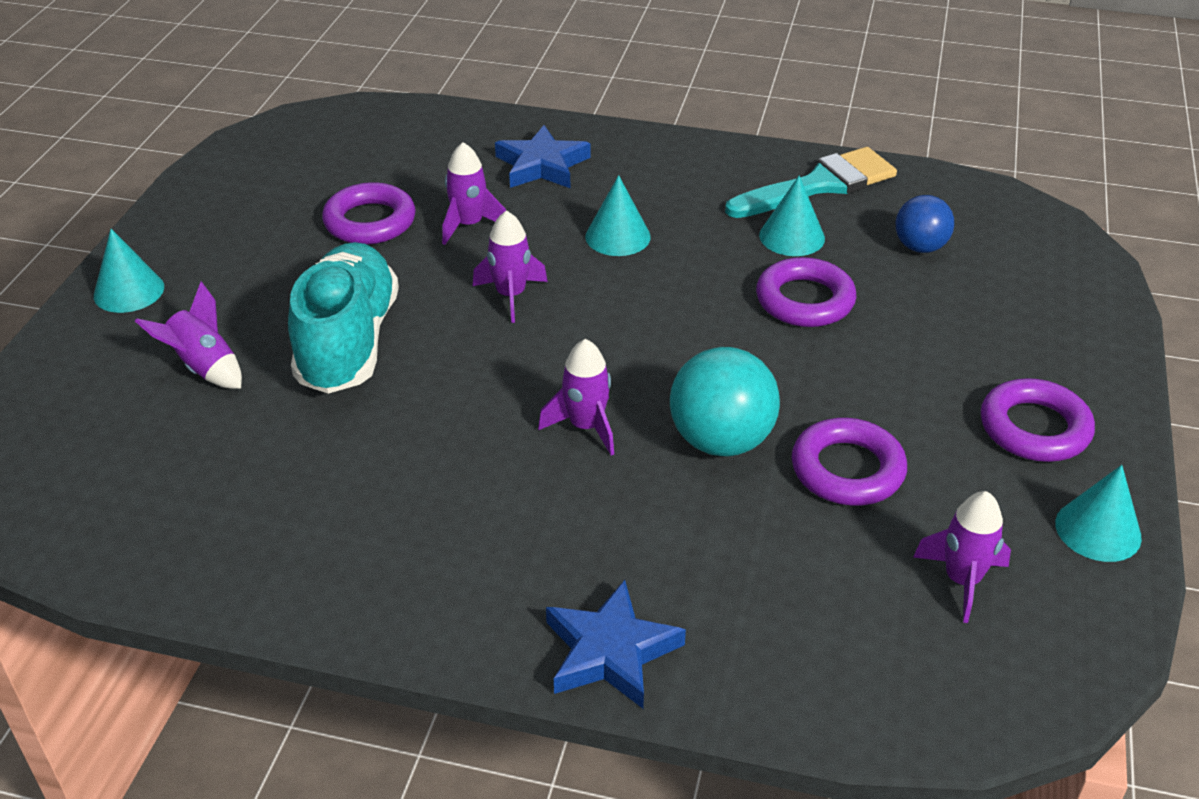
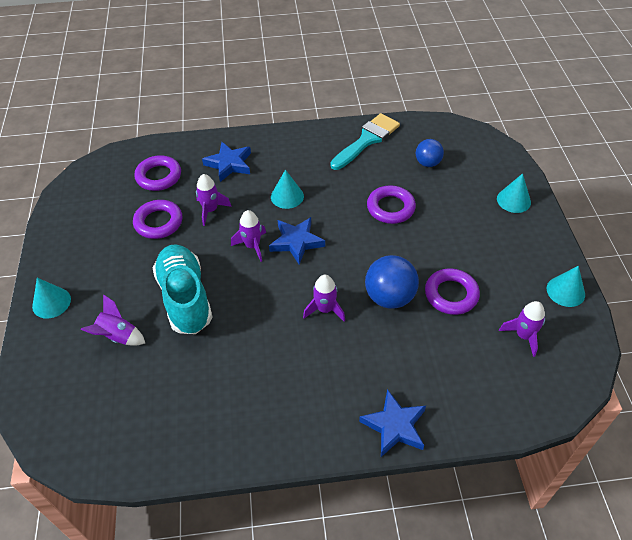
camera: 20 degrees left, 10 degrees up
turquoise ball [670,347,780,456] -> blue ball [365,255,419,309]
turquoise cone [759,176,825,256] -> turquoise cone moved to [497,173,531,213]
purple ring [981,378,1095,462] -> purple ring moved to [134,155,181,191]
none -> blue star [269,217,325,264]

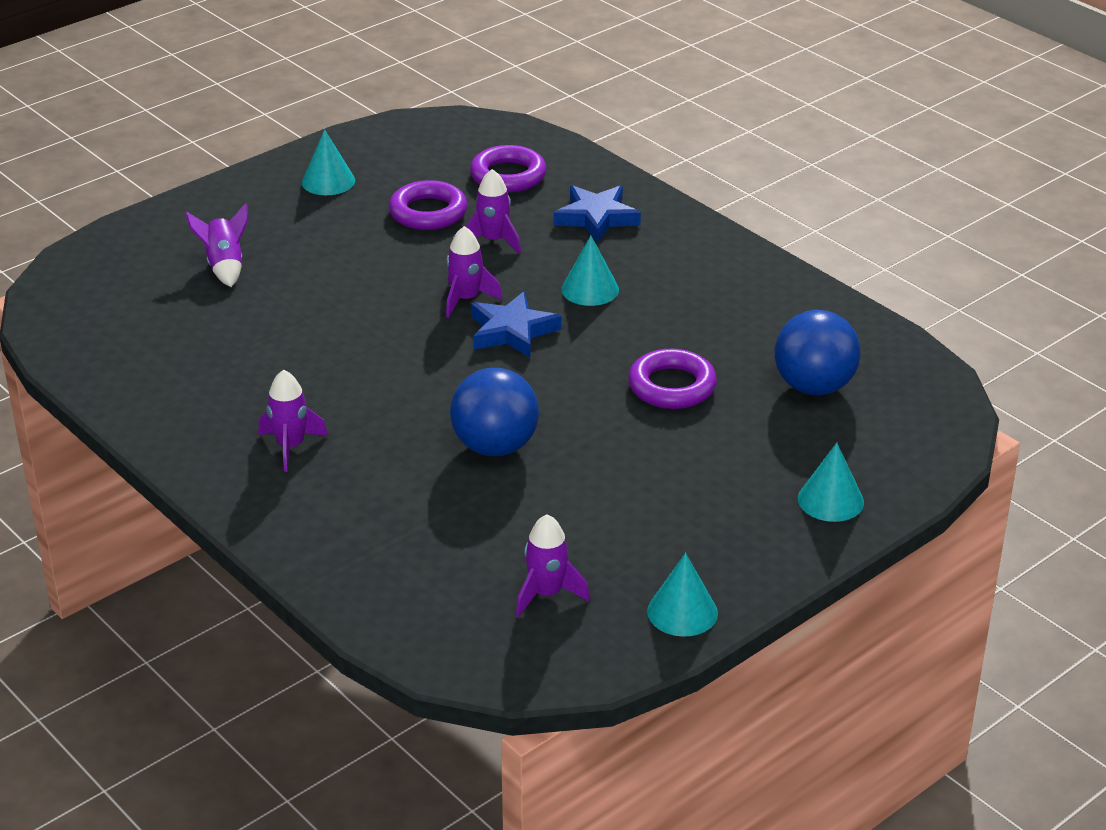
camera: 55 degrees right, 15 degrees down
turquoise cone [32,278,71,319] -> turquoise cone moved to [302,129,355,195]
turquoise shoe [153,244,212,334] -> none
purple rocket [303,275,345,321] -> purple rocket moved to [258,370,328,472]
turquoise brush [330,113,400,170] -> none
blue star [359,389,426,457] -> none
blue ball [416,139,444,167] -> blue ball [775,310,861,395], size x1.60
purple ring [425,268,480,315] -> none

